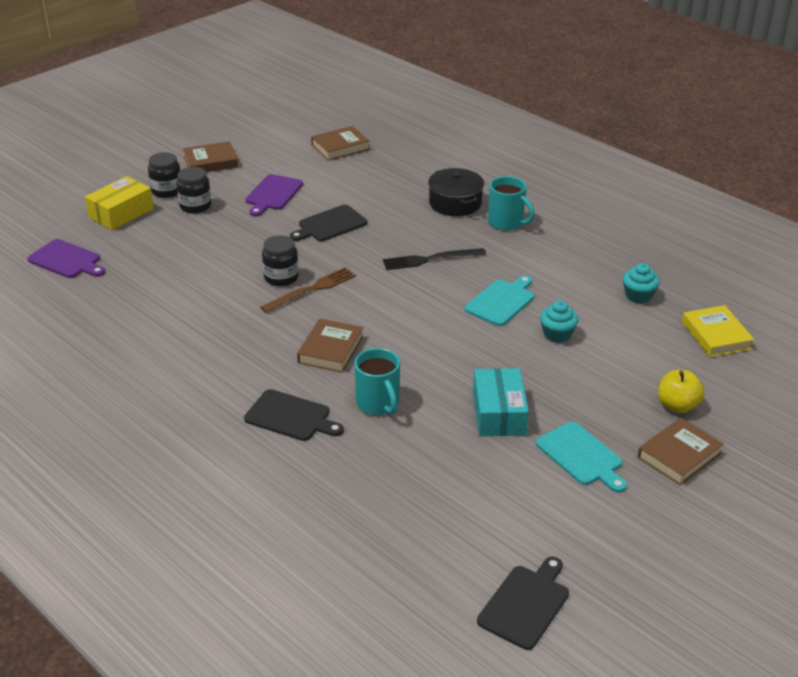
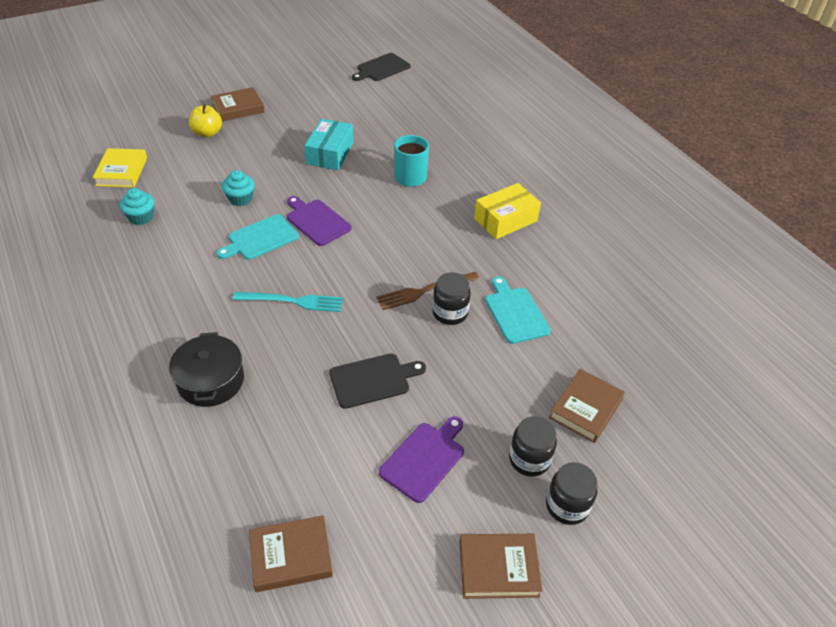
camera: 165 degrees left, 10 degrees up
purple cutting board [27,239,105,278] -> purple cutting board moved to [287,196,352,246]
yellow box [85,176,154,230] -> yellow box moved to [474,183,541,239]
black cutting board [244,389,344,441] -> none
brown book [297,319,363,373] -> brown book moved to [549,369,625,443]
black fork [383,248,486,270] -> turquoise fork [233,292,343,312]
turquoise mug [488,176,535,230] -> none
turquoise cutting board [535,421,627,493] -> turquoise cutting board moved to [485,276,551,344]

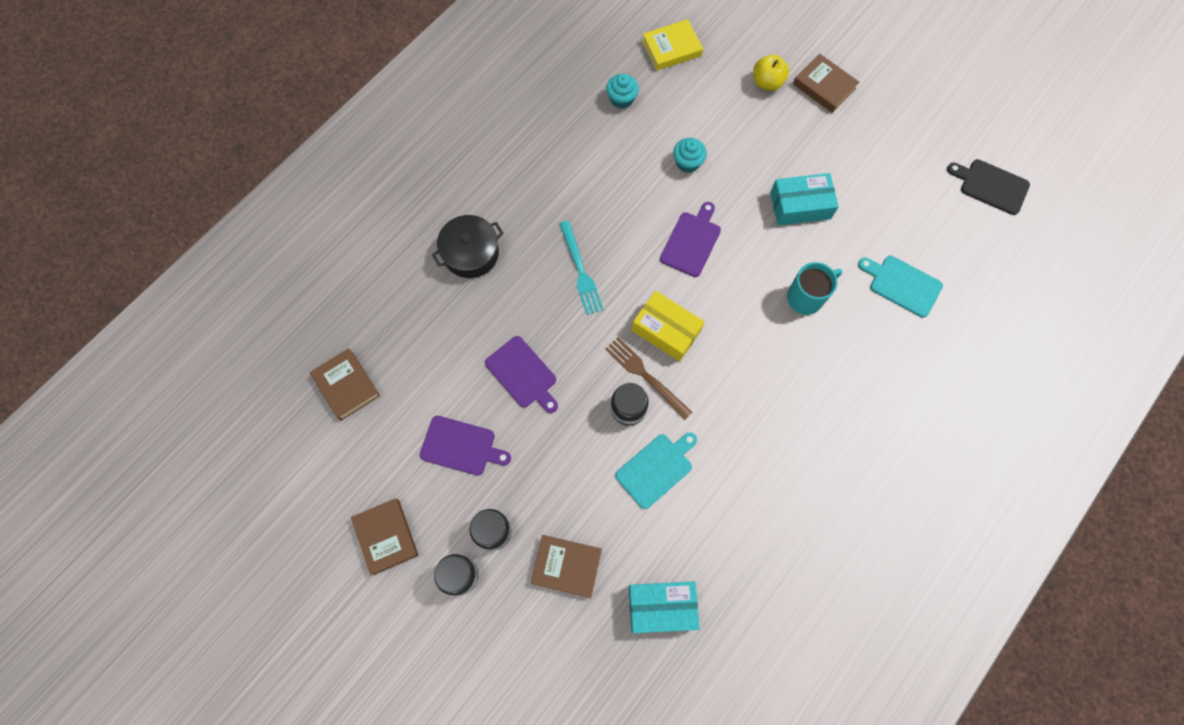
camera: 70 degrees right, 25 degrees up
turquoise cutting board [216,214,299,260] -> turquoise cutting board moved to [858,256,943,318]
black cutting board [329,353,426,409] -> purple cutting board [485,336,558,413]
yellow box [474,183,541,239] -> yellow box moved to [632,291,705,362]
none -> turquoise box [629,581,700,633]

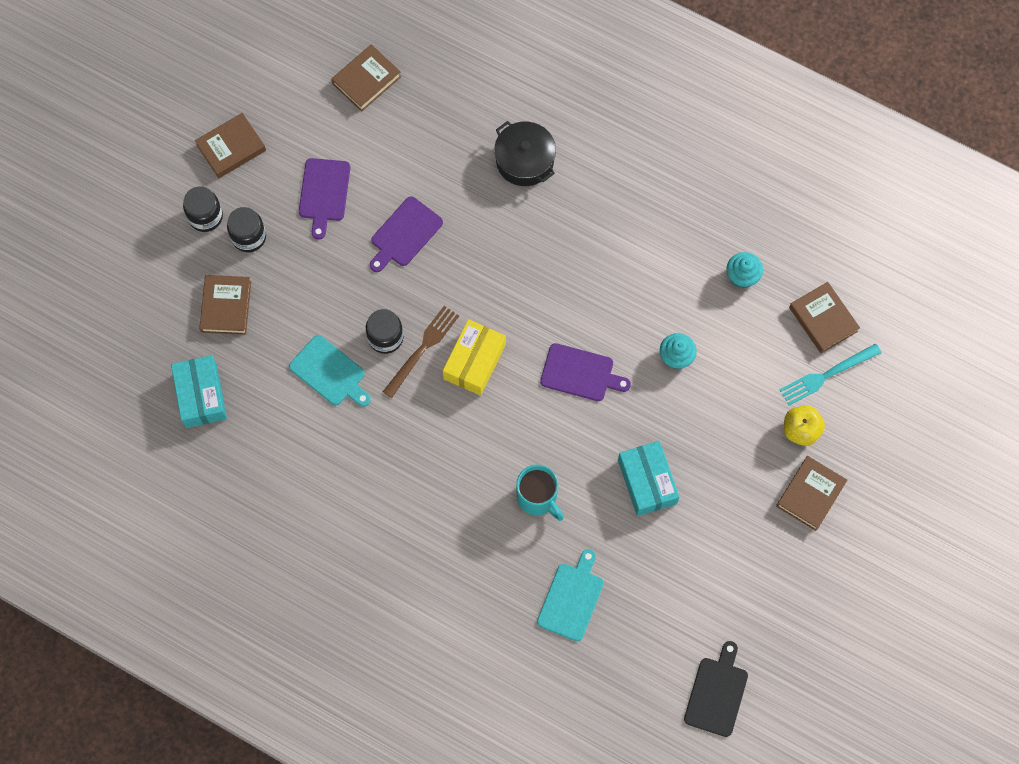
camera: 80 degrees right, 0 degrees up
turquoise fork [559,221,604,315] -> turquoise fork moved to [779,343,881,405]
yellow book [642,19,703,70] -> brown book [789,282,860,353]

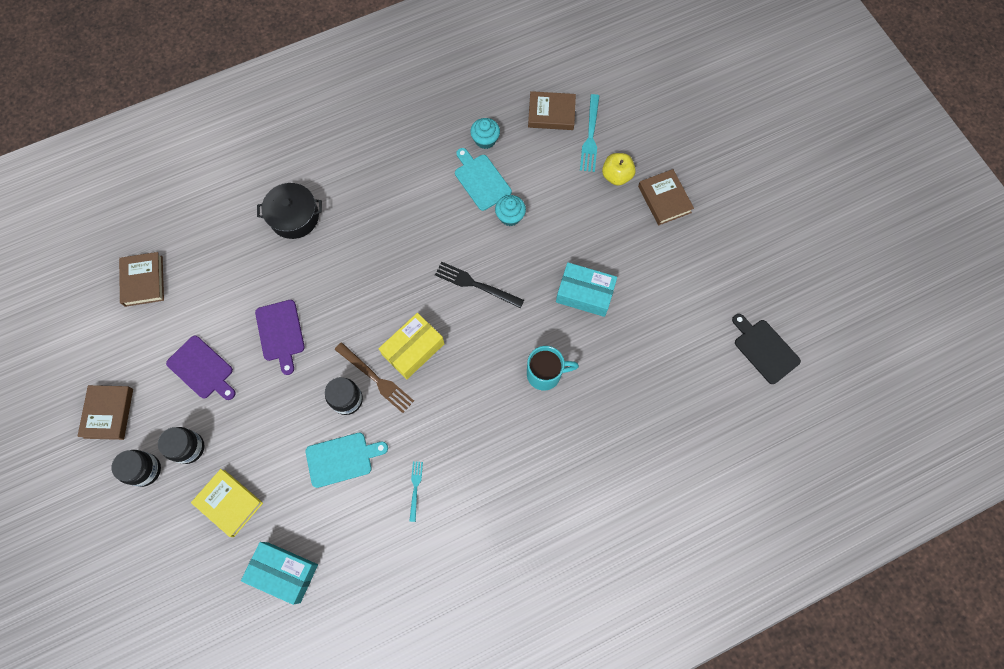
camera: 55 degrees left, 0 degrees up
brown book [199,275,251,335] -> yellow book [191,469,263,537]
brown fork [383,306,459,398] -> brown fork turned 150 degrees clockwise [335,342,414,413]
yellow box [443,319,506,396] -> yellow box turned 75 degrees clockwise [379,313,444,380]
turquoise cutting board [537,549,604,641] -> turquoise cutting board moved to [455,148,512,211]
purple cutting board [540,343,631,401] -> black fork [435,262,524,308]
none -> turquoise fork [409,461,423,522]

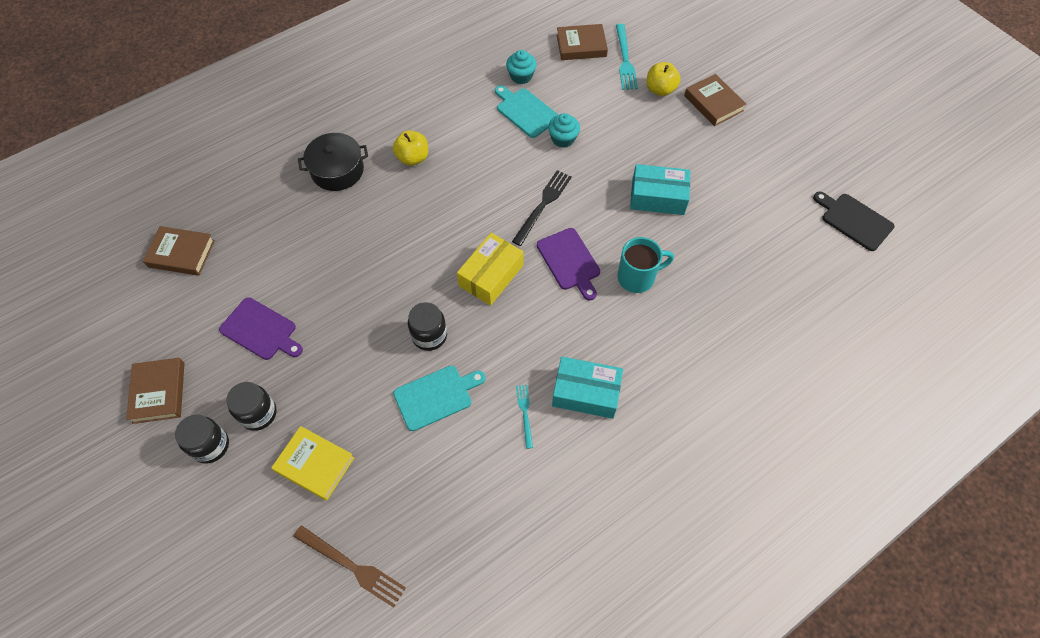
camera: 10 degrees left, 10 degrees down
brown book [119,252,164,307] -> brown book turned 60 degrees counterclockwise [143,226,215,276]
turquoise box [241,542,318,605] -> turquoise box moved to [552,357,623,419]
purple cutting board [255,300,305,375] -> purple cutting board moved to [537,228,600,300]
brown fork [335,342,414,413] -> brown fork moved to [293,525,406,608]
black fork [435,262,524,308] -> black fork turned 105 degrees clockwise [512,170,572,246]
none -> yellow apple [393,131,428,166]

